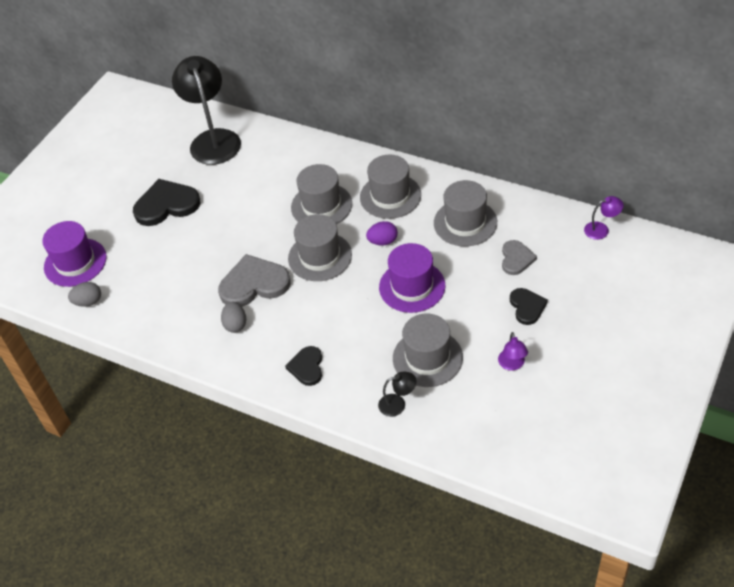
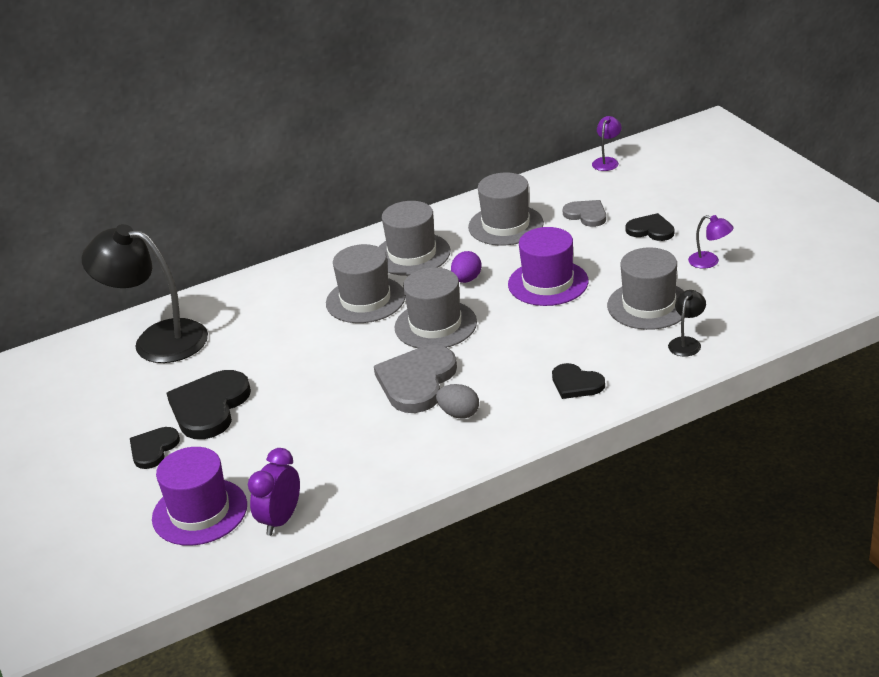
camera: 55 degrees left, 15 degrees down
grey egg [68,282,101,307] -> purple clock [248,448,300,536]
none -> black heart [130,427,180,469]

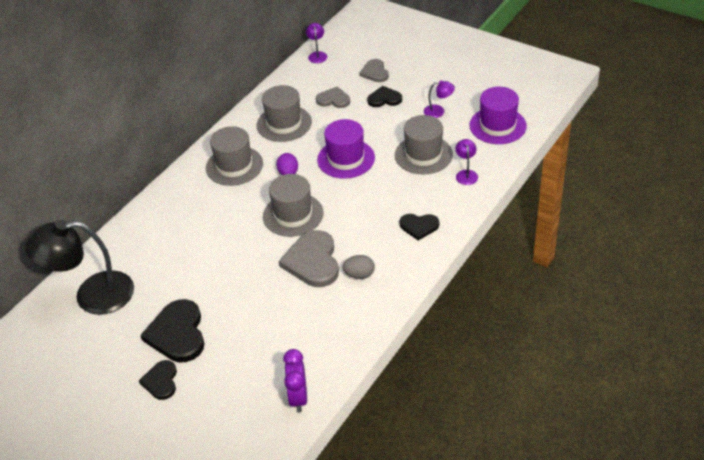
camera: 30 degrees left, 10 degrees up
purple hat [152,447,247,546] -> purple hat moved to [469,87,527,144]
grey hat [326,244,405,323] -> none
black lamp [668,290,706,357] -> purple lamp [455,139,478,185]
none -> grey heart [359,59,389,82]

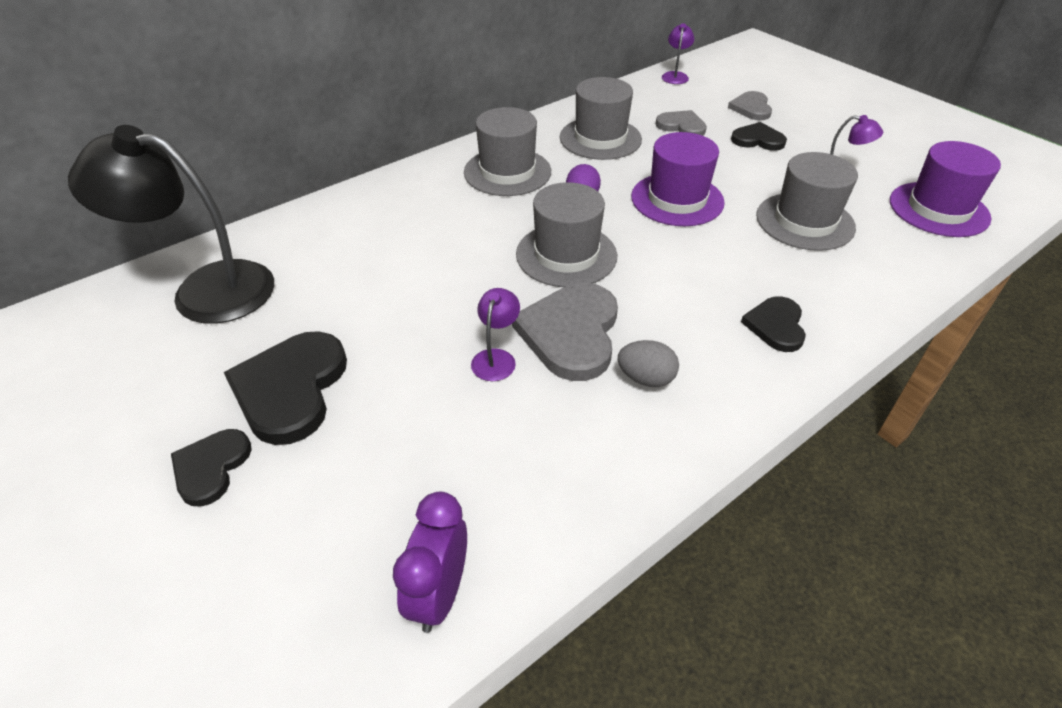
camera: 15 degrees right, 0 degrees up
black heart [399,214,439,240] -> black heart turned 75 degrees clockwise [741,296,806,352]
purple lamp [455,139,478,185] -> purple lamp moved to [471,288,520,381]

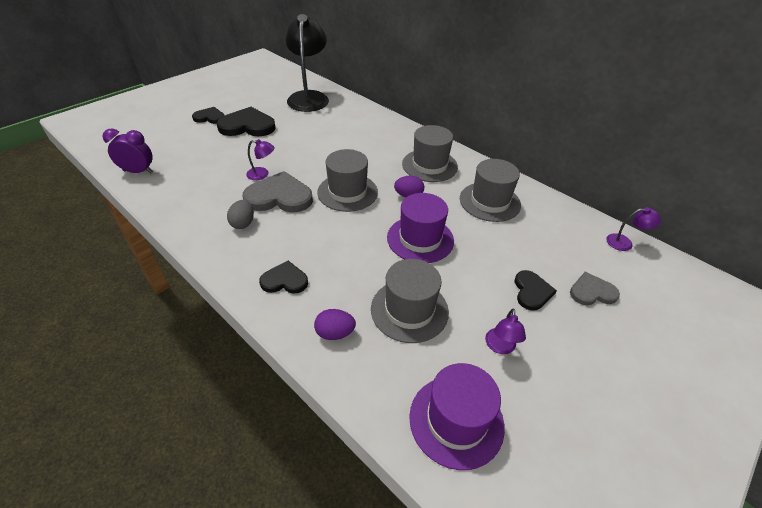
camera: 80 degrees right, 0 degrees up
grey heart [656,110,707,136] -> none
none -> purple egg [314,309,356,340]

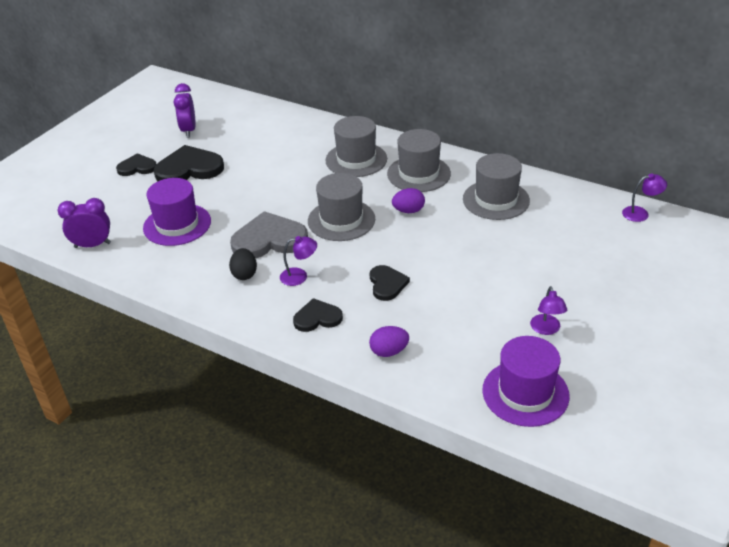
camera: 10 degrees left, 5 degrees down
grey egg [227,200,254,229] -> black egg [229,248,257,280]
purple lamp [246,139,274,180] -> purple lamp moved to [280,236,317,286]
black lamp [286,14,329,112] -> none
grey hat [371,259,449,343] -> grey hat moved to [326,116,387,177]
purple hat [387,193,454,263] -> purple hat moved to [143,178,211,246]
black heart [515,270,557,311] -> black heart moved to [370,265,410,301]
grey heart [570,272,620,305] -> none
none -> purple clock [174,83,196,138]

